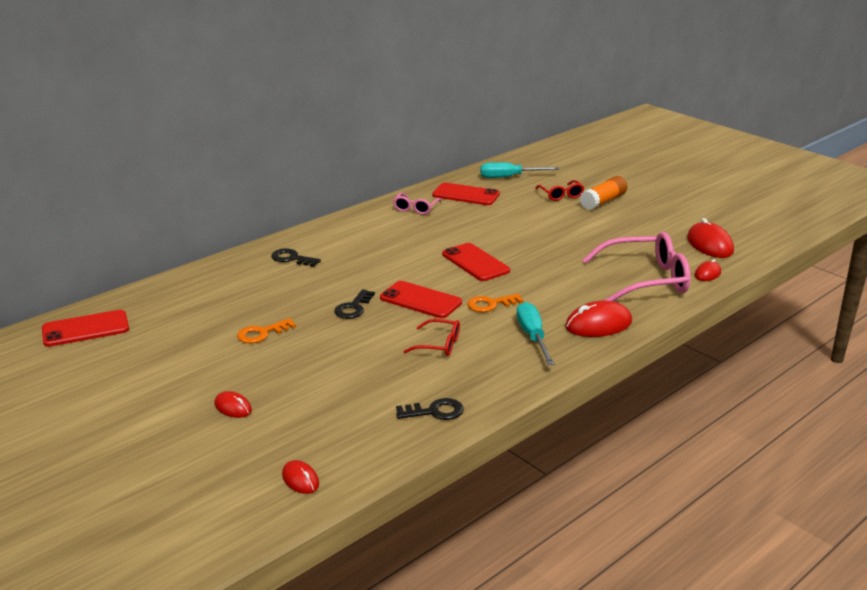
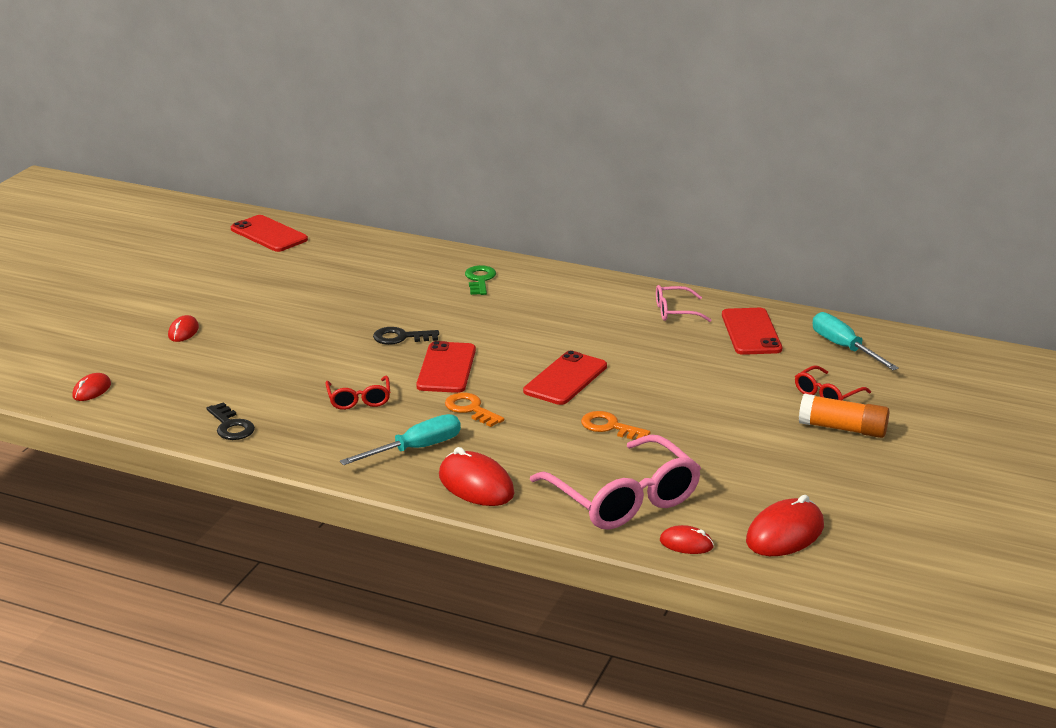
camera: 65 degrees right, 0 degrees up
orange key [237,318,296,343] -> orange key moved to [581,411,651,439]
black key [271,248,321,267] -> green key [465,265,496,295]

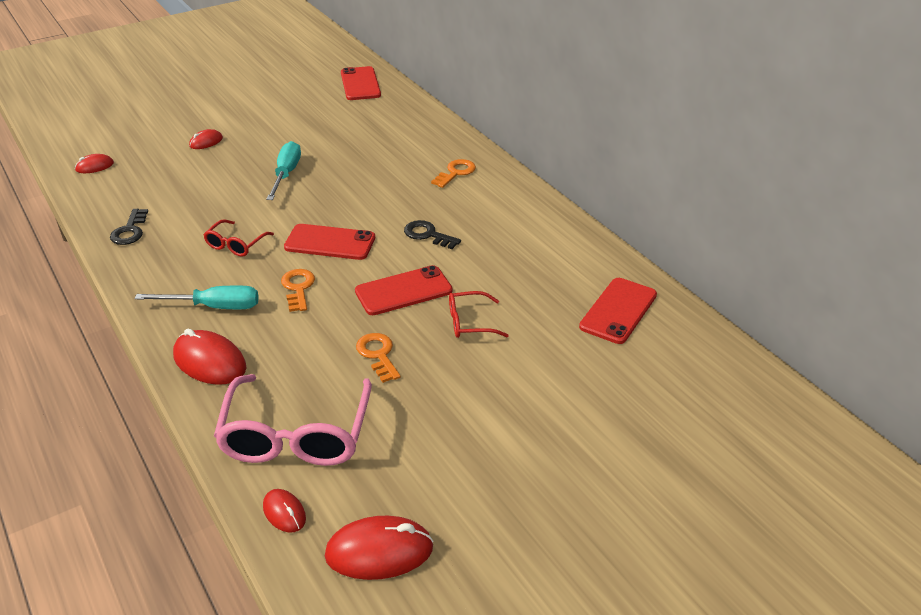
camera: 35 degrees right, 10 degrees up
black key [373,327,439,345] -> black key moved to [404,220,461,249]
red phone [416,341,476,393] -> red phone turned 60 degrees clockwise [284,224,375,260]
red mouse [439,447,515,506] -> red mouse turned 45 degrees counterclockwise [173,329,246,385]
green key [465,265,496,295] -> orange key [431,159,476,188]
pink glasses [656,285,711,322] -> none
red glasses [795,365,871,401] -> red glasses moved to [449,291,509,338]
orange glue stick [799,394,889,438] -> none
turquoise screwdriver [813,312,899,370] -> turquoise screwdriver moved to [266,141,301,200]

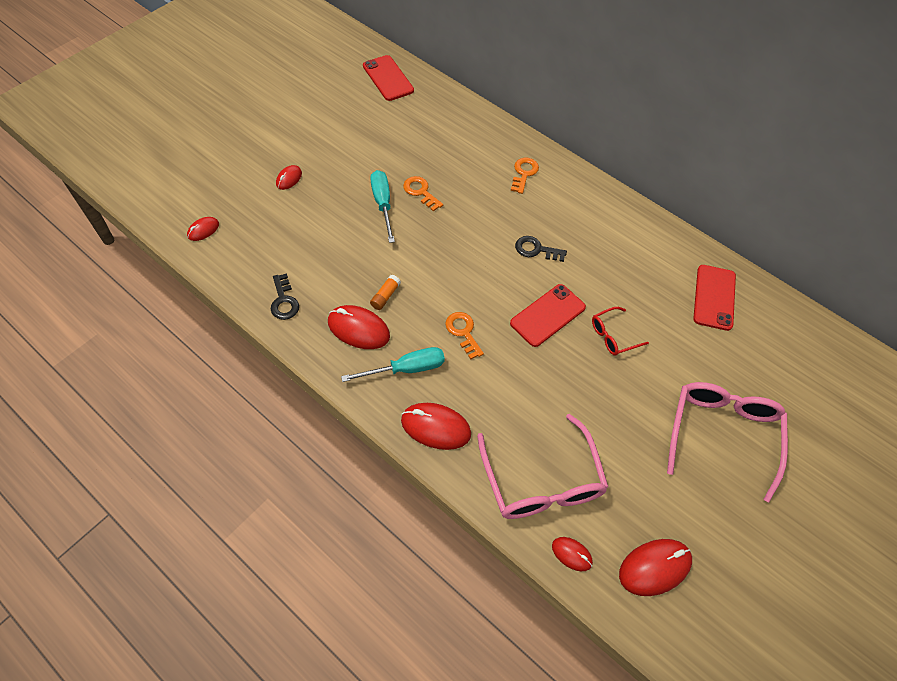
camera: 20 degrees left, 20 degrees up
red glasses [203,219,274,257] -> orange glue stick [370,275,401,310]
red phone [284,224,375,260] -> none
orange key [356,333,401,383] -> orange key moved to [403,176,443,212]
none -> red mouse [328,305,390,349]
none -> pink glasses [667,382,788,502]

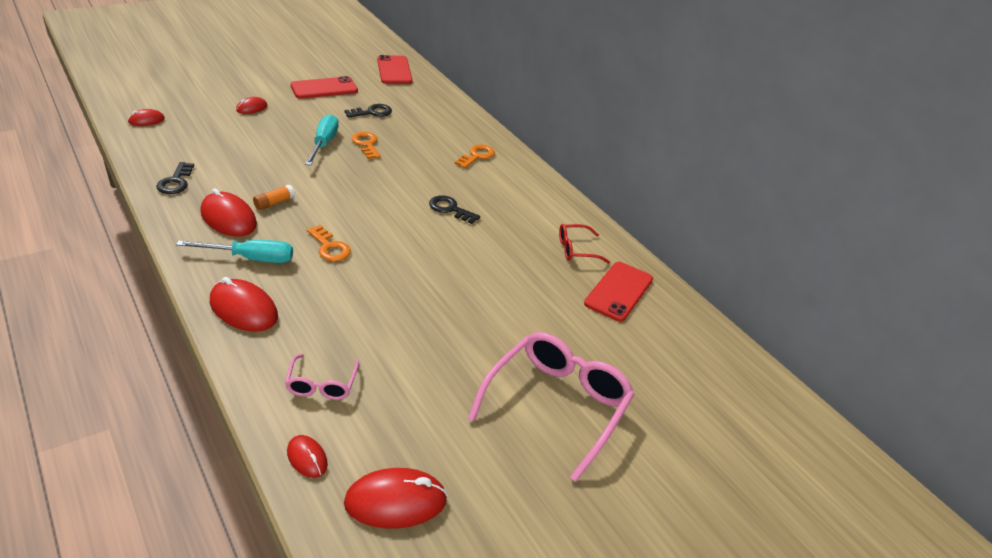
camera: 15 degrees right, 20 degrees down
orange key [445,312,484,360] -> orange key turned 150 degrees clockwise [307,225,351,262]
pink glasses [477,414,608,519] -> pink glasses [285,354,359,400], size x0.50
red phone [510,284,586,347] -> red phone moved to [290,76,358,99]
red glasses [592,307,649,355] -> red glasses moved to [559,224,610,264]
none -> black key [345,104,392,118]

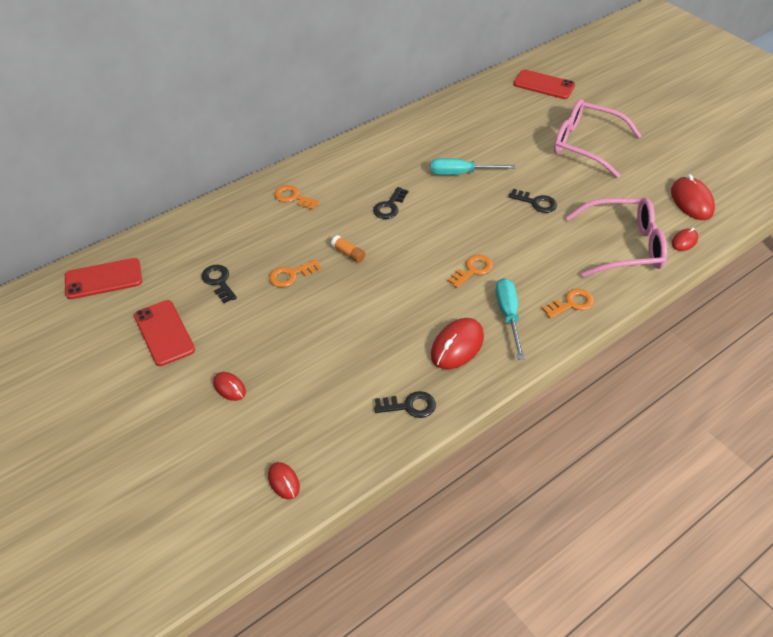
camera: 90 degrees left, 10 degrees up
red mouse [210,277,278,332] -> orange key [542,289,594,318]
orange glue stick [253,185,295,210] -> orange glue stick moved to [331,235,365,263]
pink glasses [285,354,359,400] -> pink glasses [566,198,667,277], size x2.02
turquoise screwdriver [305,114,339,166] -> turquoise screwdriver moved to [430,158,516,175]
red glasses [559,224,610,264] -> none
red phone [584,262,653,322] -> red phone moved to [513,70,575,99]
none -> black key [508,189,557,213]

